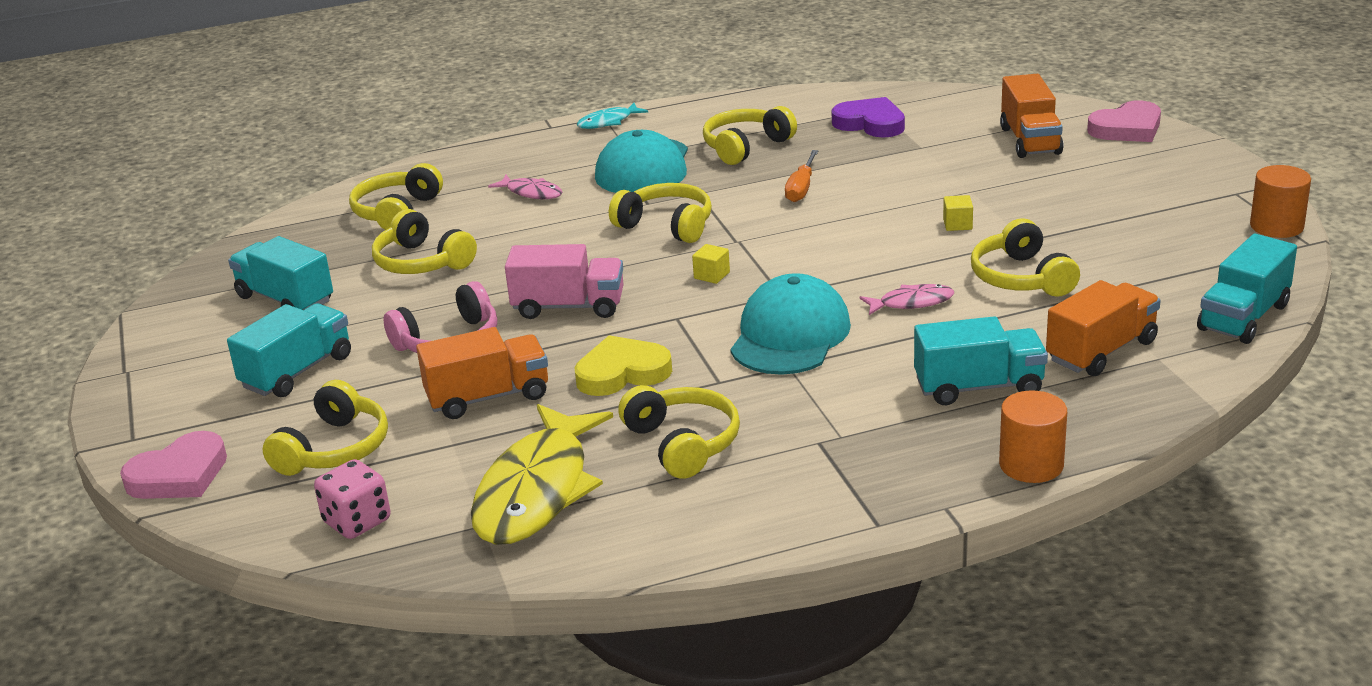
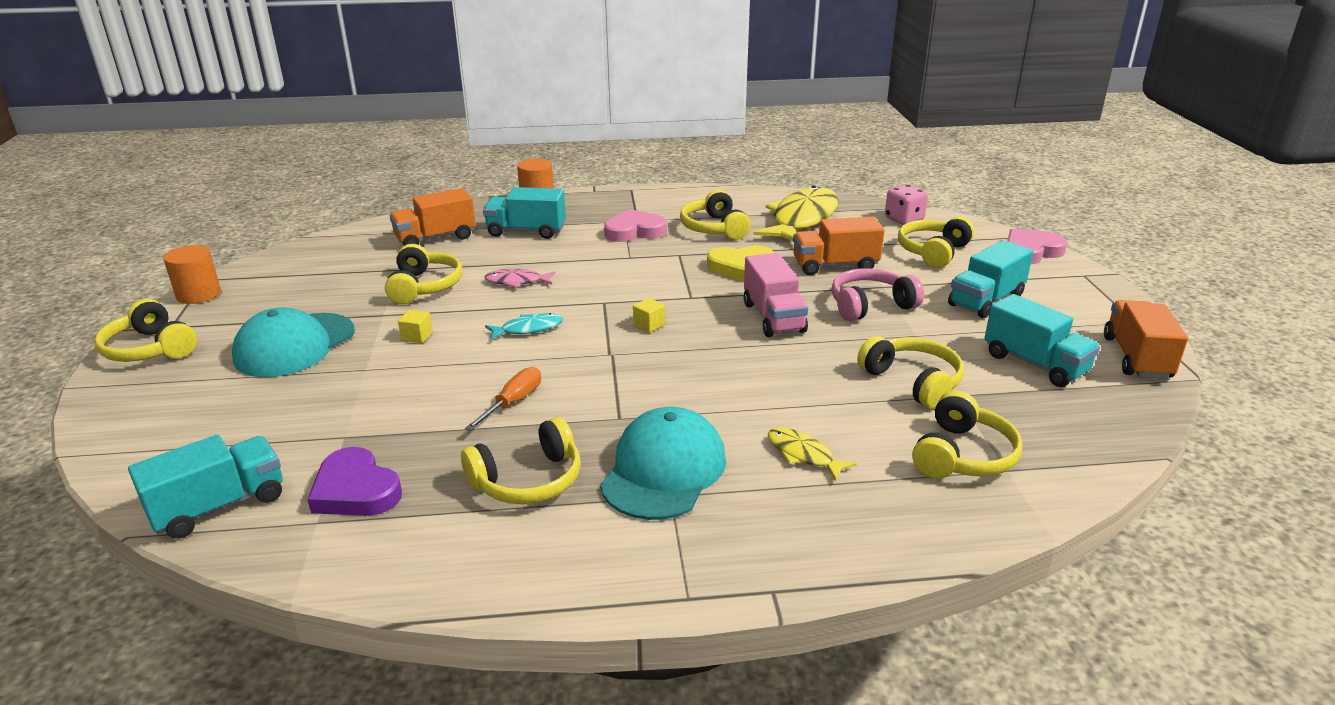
camera: 170 degrees left, 0 degrees up
pink fish [488,175,563,199] -> yellow fish [768,428,857,481]
pink truck [505,244,624,319] -> pink truck turned 120 degrees counterclockwise [744,253,808,337]
turquoise fish [577,103,648,129] -> turquoise fish moved to [485,313,563,340]
yellow headphones [609,183,712,243] -> yellow headphones moved to [95,299,197,362]
turquoise cap [730,273,851,375] -> turquoise cap moved to [232,307,355,377]
orange truck [1000,74,1063,158] -> orange truck moved to [1104,300,1188,379]
pink heart [1087,100,1161,142] -> pink heart moved to [604,209,667,242]
turquoise truck [1197,234,1297,344] -> turquoise truck moved to [128,435,283,539]

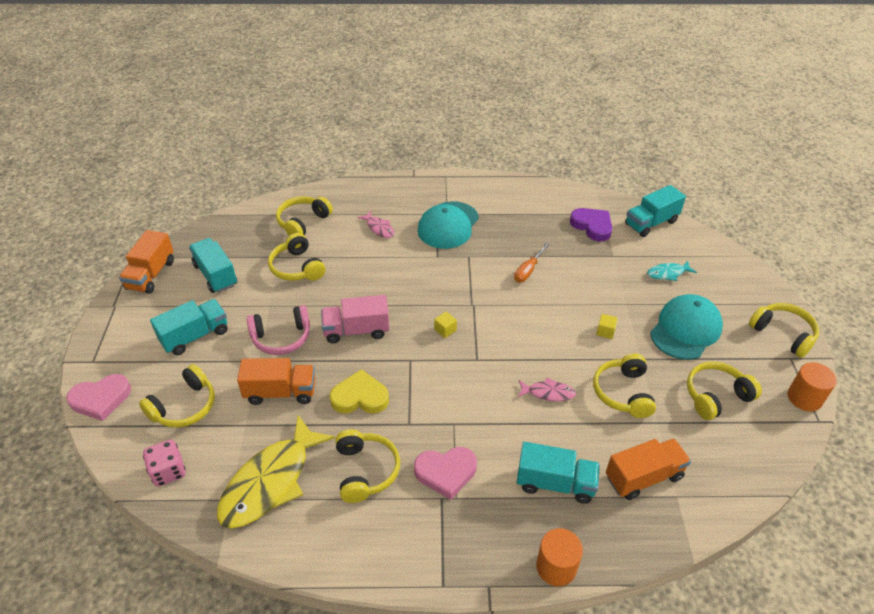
camera: 175 degrees left, 15 degrees up
yellow headphones [461,417,581,504] -> yellow headphones moved to [687,362,762,420]
turquoise fish [485,313,563,340] -> turquoise fish moved to [647,261,697,281]
pink truck [744,253,808,337] -> pink truck turned 90 degrees counterclockwise [321,295,389,343]
yellow fish [768,428,857,481] -> pink fish [357,211,394,238]

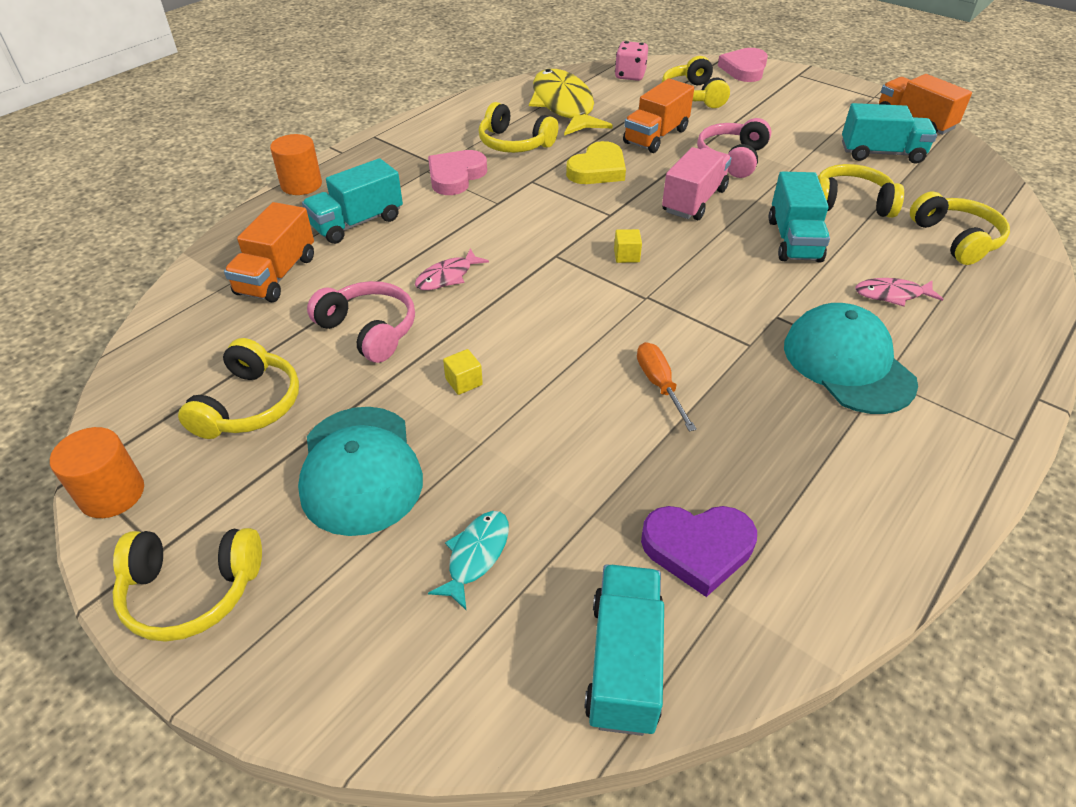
camera: 130 degrees right, 0 degrees up
turquoise truck [150,299,227,355] -> turquoise truck moved to [768,171,830,263]
yellow headphones [593,353,656,418] -> pink headphones [307,281,415,363]

